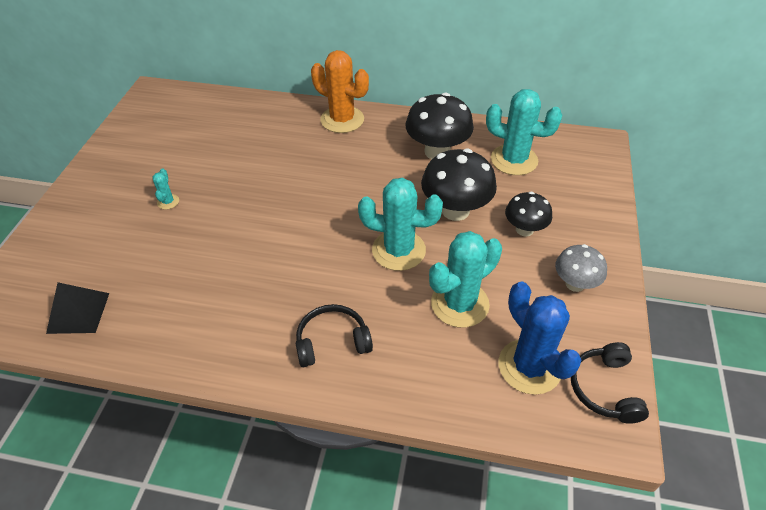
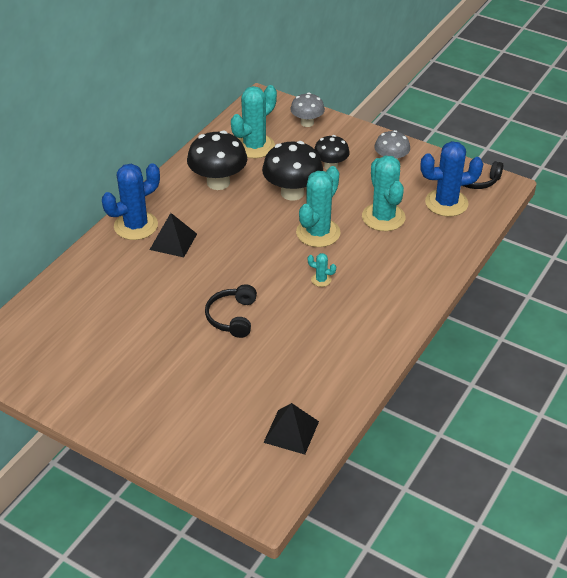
camera: 70 degrees left, 5 degrees down
turquoise cactus [152,168,179,209] -> turquoise cactus moved to [308,253,336,287]
black headphones [296,304,373,367] -> black headphones moved to [205,284,257,338]
orange cactus [311,50,369,133] -> blue cactus [102,163,160,240]
none -> black pyramid [150,213,197,257]
none -> grey mushroom [290,93,325,127]

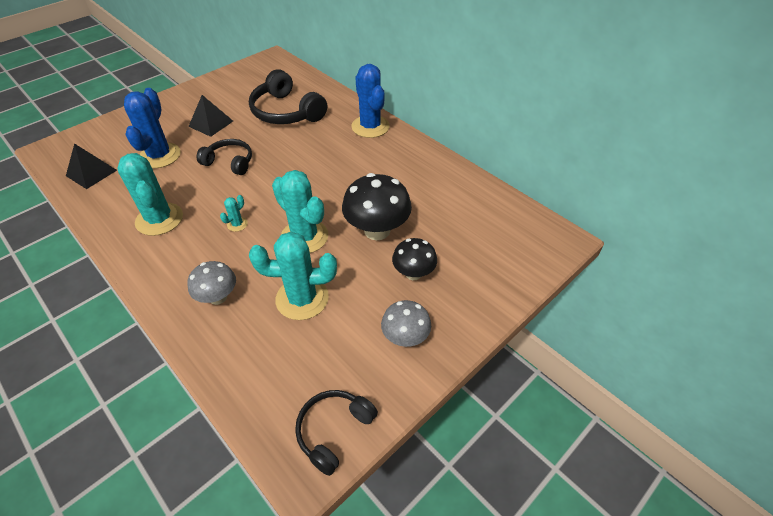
camera: 105 degrees right, 5 degrees up
black pyramid [150,213,197,257] -> black pyramid moved to [188,95,233,137]
black mushroom [187,131,247,190] -> none
turquoise cactus [231,85,277,158] -> turquoise cactus moved to [117,153,183,236]
grey mushroom [290,93,325,127] -> grey mushroom moved to [187,261,236,305]
blue cactus [420,141,483,217] -> blue cactus moved to [124,88,181,168]
none -> black headphones [249,69,327,124]

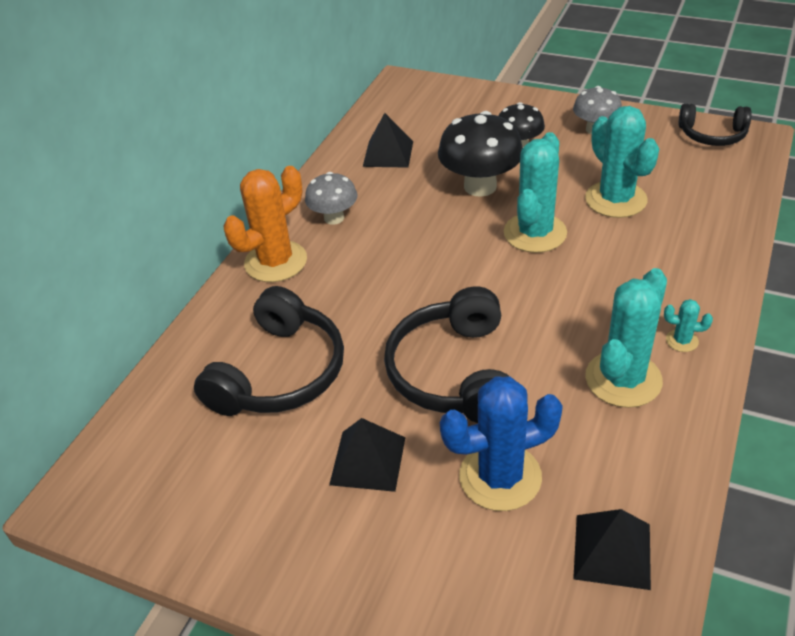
camera: 110 degrees left, 5 degrees down
grey mushroom [187,261,236,305] -> grey mushroom moved to [305,172,357,225]
black headphones [196,139,252,175] -> black headphones [384,286,510,423], size x1.64
turquoise cactus [220,195,248,232] -> turquoise cactus moved to [664,299,713,352]
blue cactus [351,64,390,138] -> orange cactus [224,166,307,282]
none -> black pyramid [363,113,413,168]

